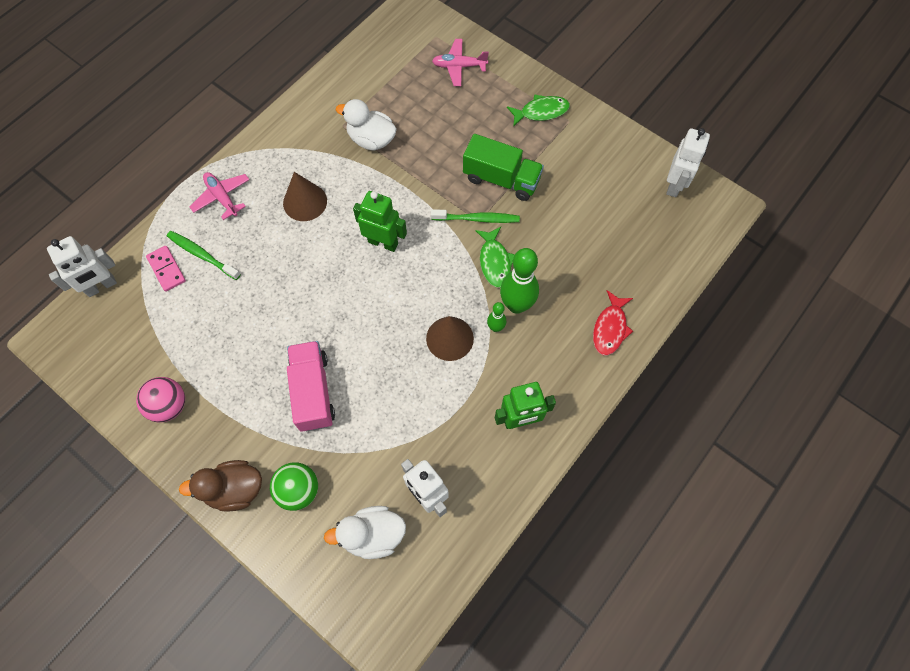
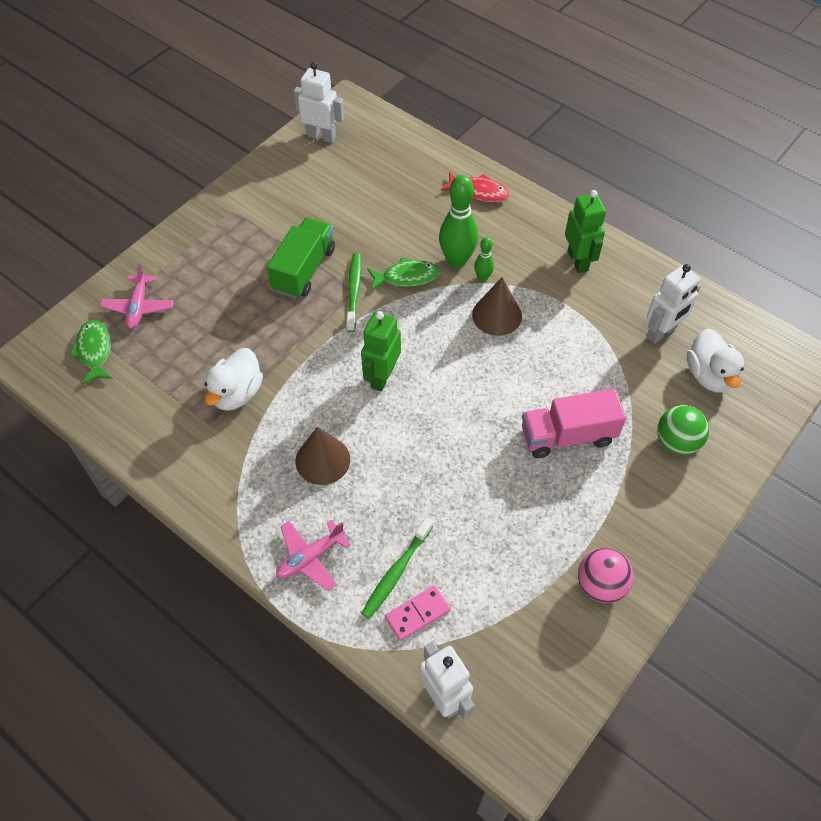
camera: 90 degrees left, 10 degrees down
brown duck [179,460,262,512] -> none
green fish [507,94,570,127] -> green fish moved to [70,320,113,385]

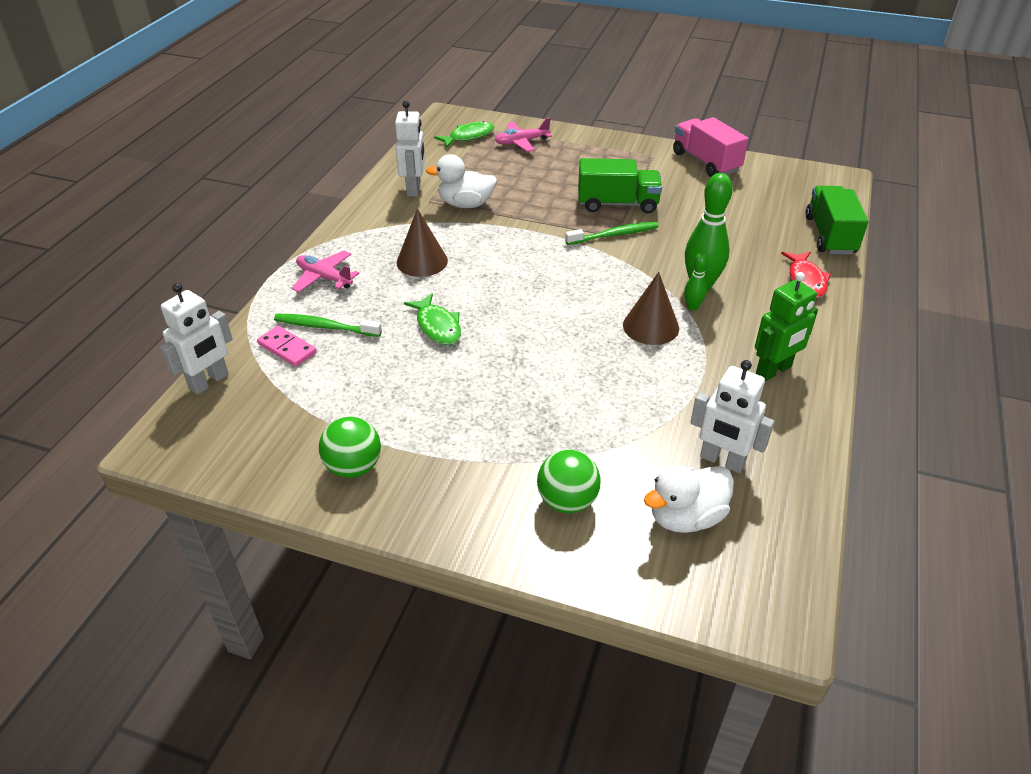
camera: 70 degrees right, 15 degrees down
white robot [293,62,344,143] -> white robot moved to [395,101,425,196]
green robot [361,311,401,392] -> none
green fish [367,257,440,291] -> green fish moved to [404,293,461,345]
pink truck [522,389,626,458] -> pink truck moved to [673,117,749,177]
pink ball [578,548,633,603] -> green ball [319,417,381,478]
none -> green truck [805,186,868,255]

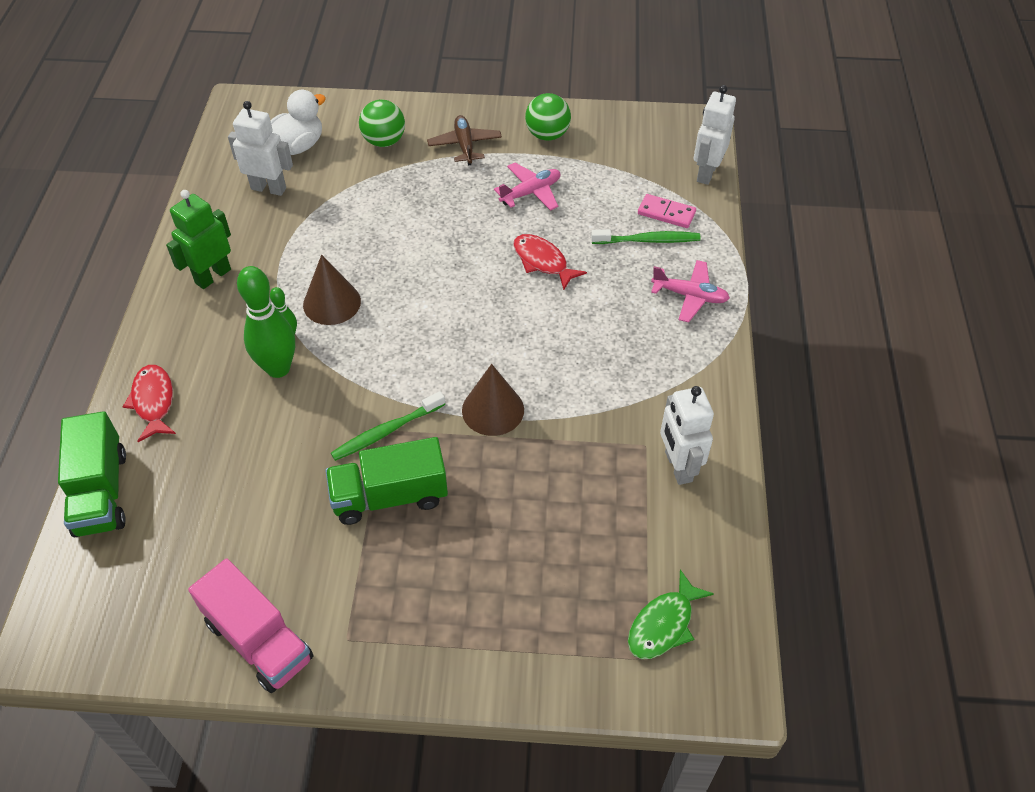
camera: 165 degrees right, 10 degrees up
brown cone [397,208,448,277] -> brown cone moved to [462,364,524,436]
green fish [404,293,461,345] -> red fish [513,234,587,290]
white duck [426,154,497,208] -> none
pink plane [495,118,552,152] -> pink plane moved to [494,163,560,211]
none -> brown plane [427,115,502,165]

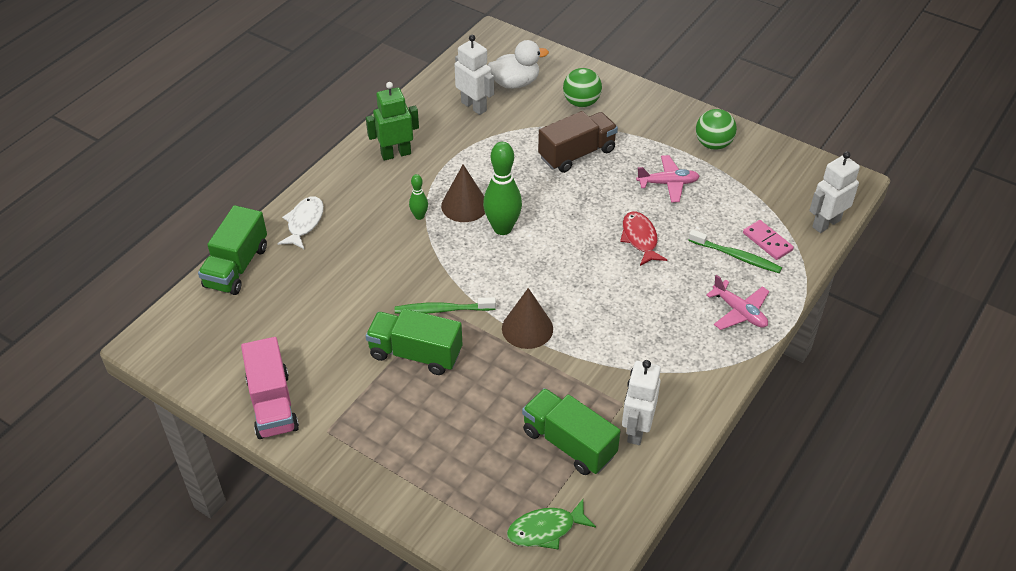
camera: 30 degrees right, 5 degrees down
red fish [123,365,176,442] -> white fish [277,196,324,249]
green bowling pin [237,266,295,378] -> green bowling pin moved to [483,142,522,235]
brown plane [427,115,502,165] -> none
none -> green truck [522,388,620,475]
none -> brown truck [538,111,618,173]

